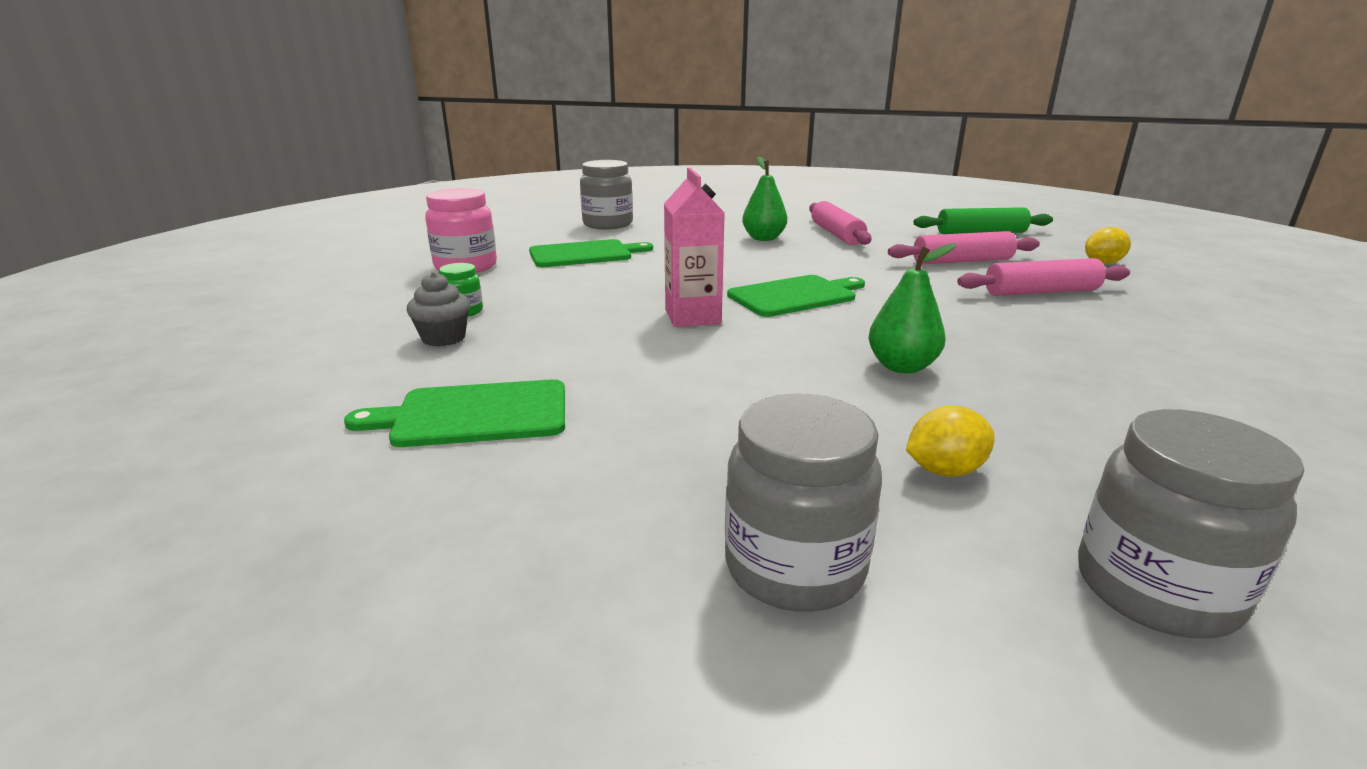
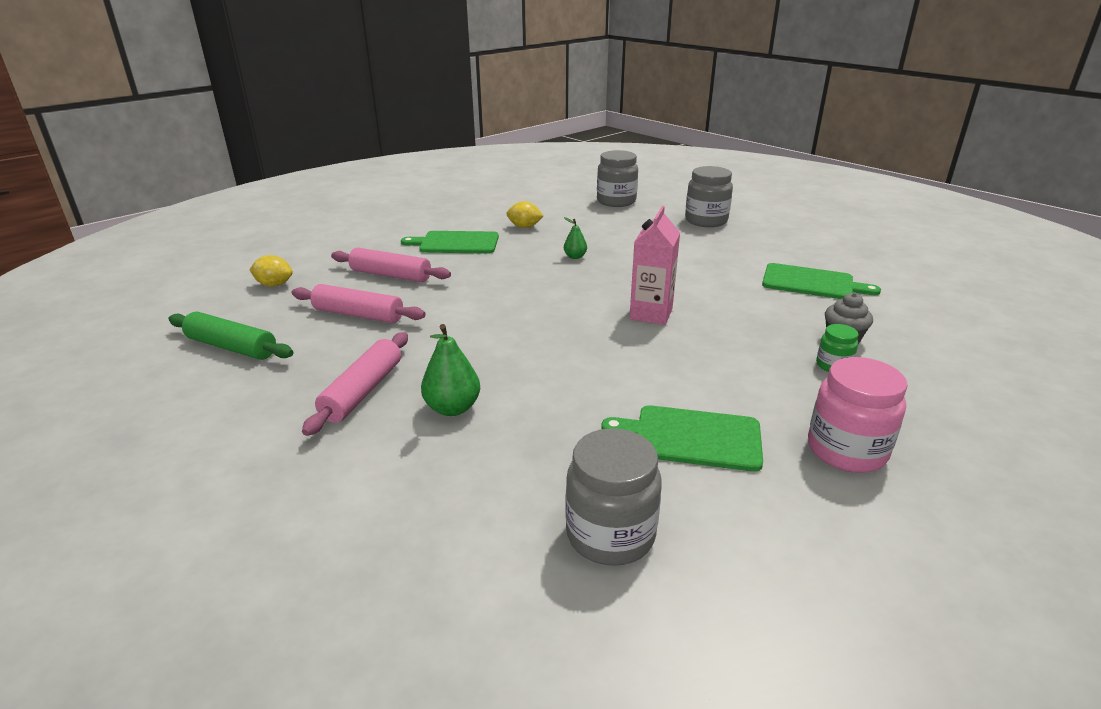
camera: 150 degrees left, 5 degrees up
green cutting board [727,275,865,317] -> green cutting board moved to [401,231,499,254]
green pear [869,243,956,373] -> green pear [564,217,587,259], size x0.60
yellow lemon [906,406,995,477] -> yellow lemon moved to [506,201,543,228]

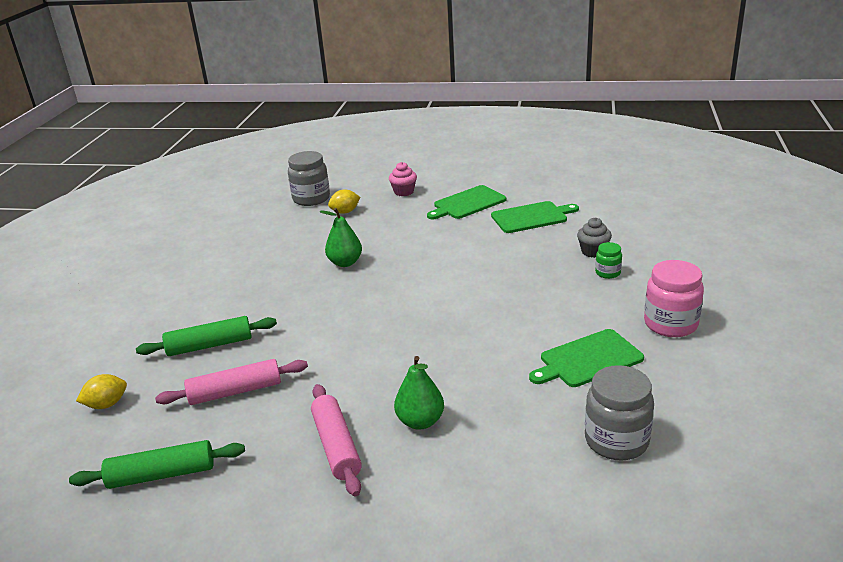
camera: 35 degrees left, 0 degrees up
pink rolling pin [331,248,451,282] -> green rolling pin [136,316,277,356]
green cutting board [401,231,499,254] -> green cutting board moved to [427,185,506,219]
yellow lemon [506,201,543,228] -> yellow lemon moved to [328,189,360,214]
green pear [564,217,587,259] -> green pear [319,208,362,267], size x1.66
pink carton [630,206,680,325] -> none
grey jar [685,166,733,227] -> pink cupcake [389,162,417,196]

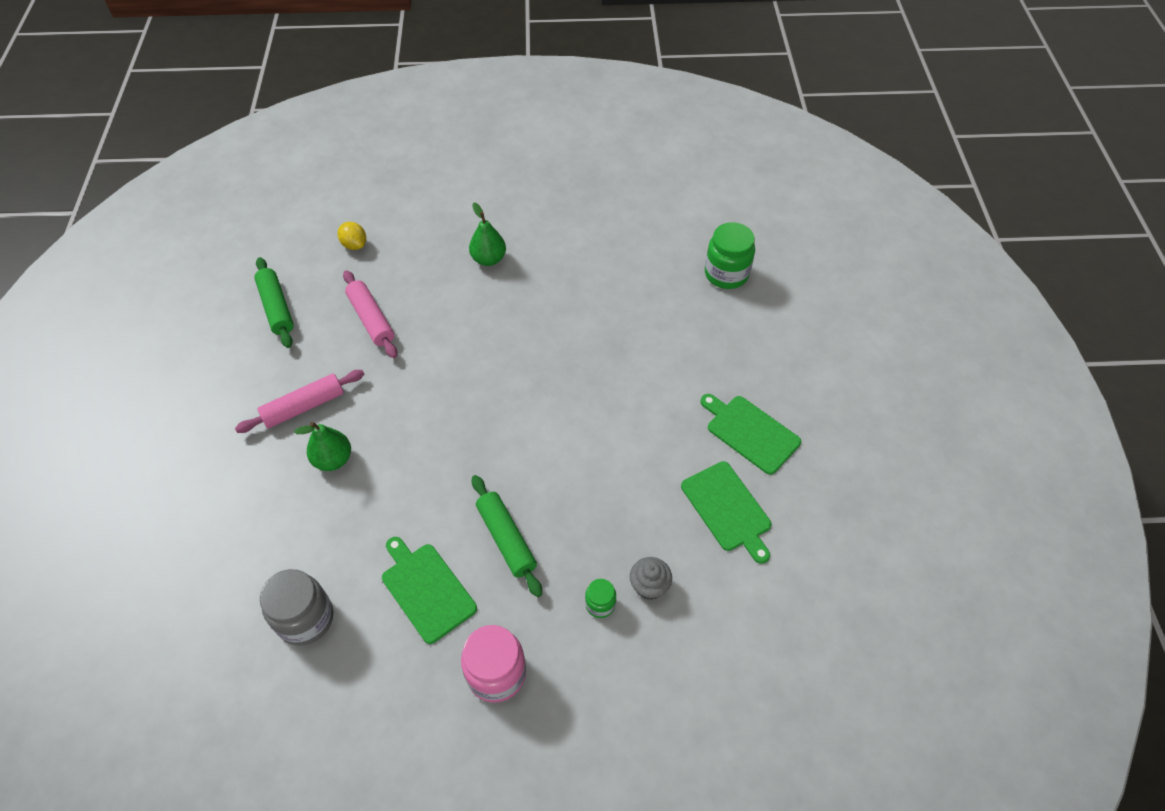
camera: 75 degrees right, 25 degrees up
green rolling pin [136,316,277,356] -> green rolling pin moved to [472,475,542,597]
grey jar [288,151,330,206] -> green jar [705,222,755,289]
green pear [319,208,362,267] -> green pear moved to [469,202,506,266]
yellow lemon [328,189,360,214] -> none
pink cupcake [389,162,417,196] -> none

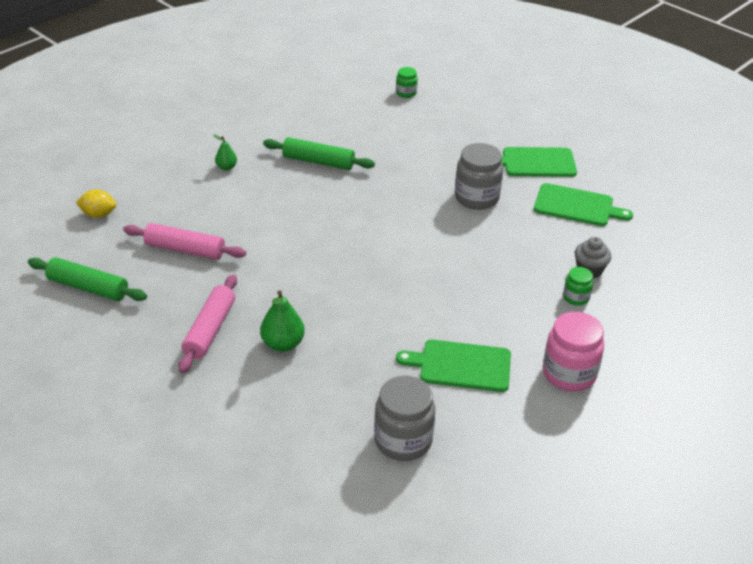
camera: 45 degrees left, 15 degrees down
green pear [469,202,506,266] -> green pear [214,135,237,170], size x0.60
green rolling pin [472,475,542,597] -> green rolling pin moved to [263,137,375,170]
green jar [705,222,755,289] -> green jar [396,67,418,98], size x0.53
none -> grey jar [455,143,503,210]

